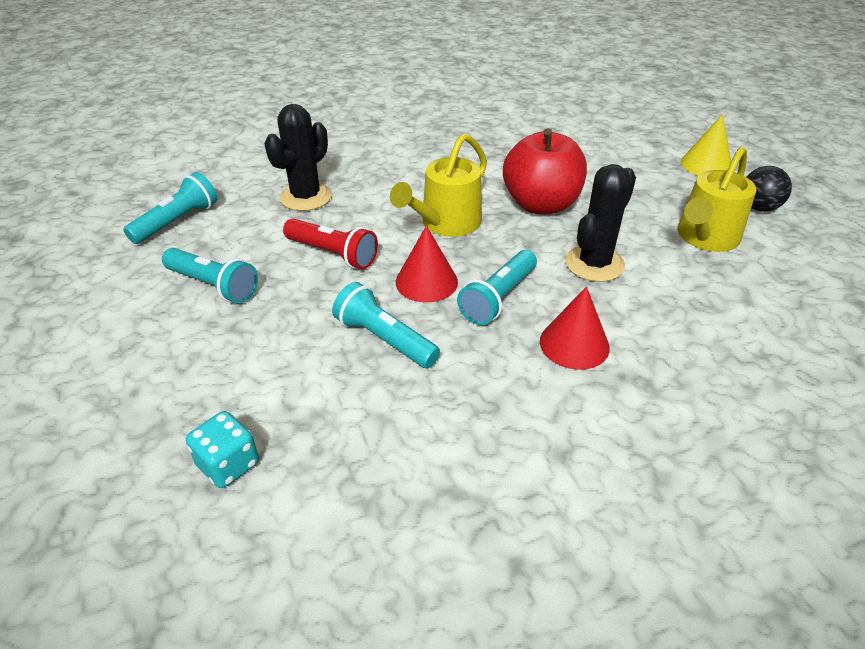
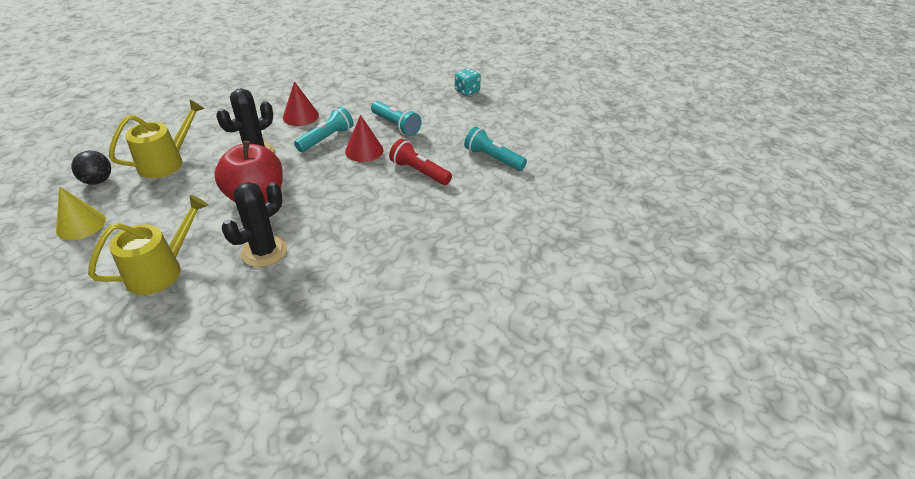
camera: 175 degrees left, 0 degrees up
turquoise flashlight [123,172,218,244] -> none
black cactus [264,104,332,211] -> black cactus moved to [222,182,287,267]
yellow watering can [390,134,487,237] -> yellow watering can moved to [88,195,208,295]

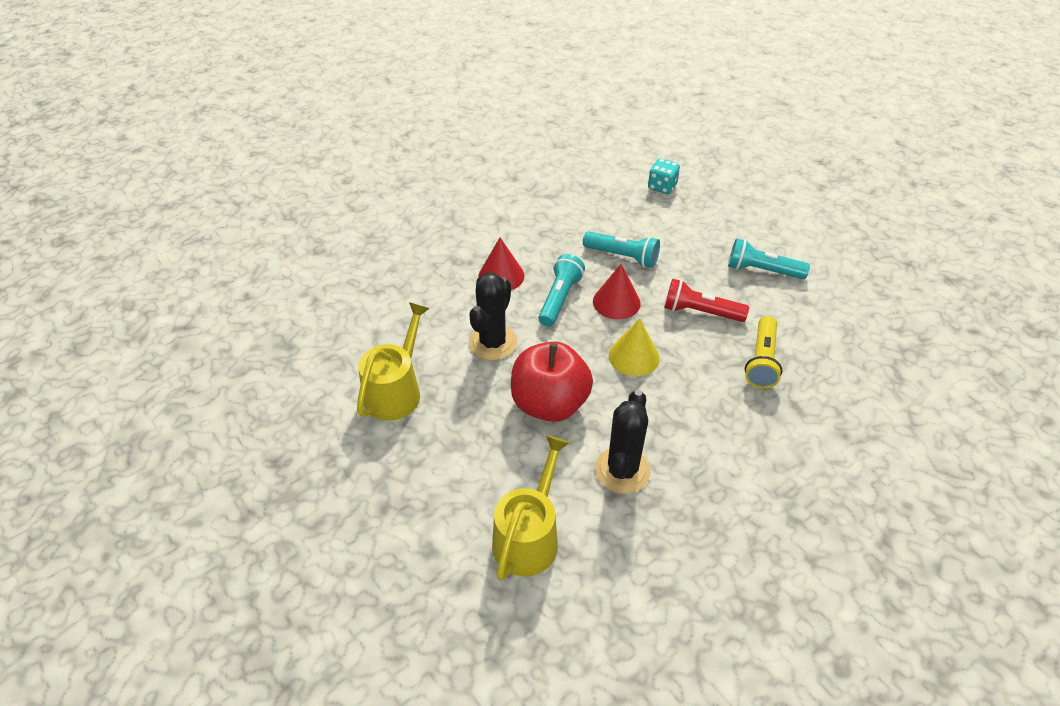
camera: 20 degrees left, 5 degrees up
yellow cone [56,186,106,240] -> yellow cone moved to [609,318,660,376]
black ball [71,151,111,185] -> none
none -> yellow flashlight [745,316,782,389]

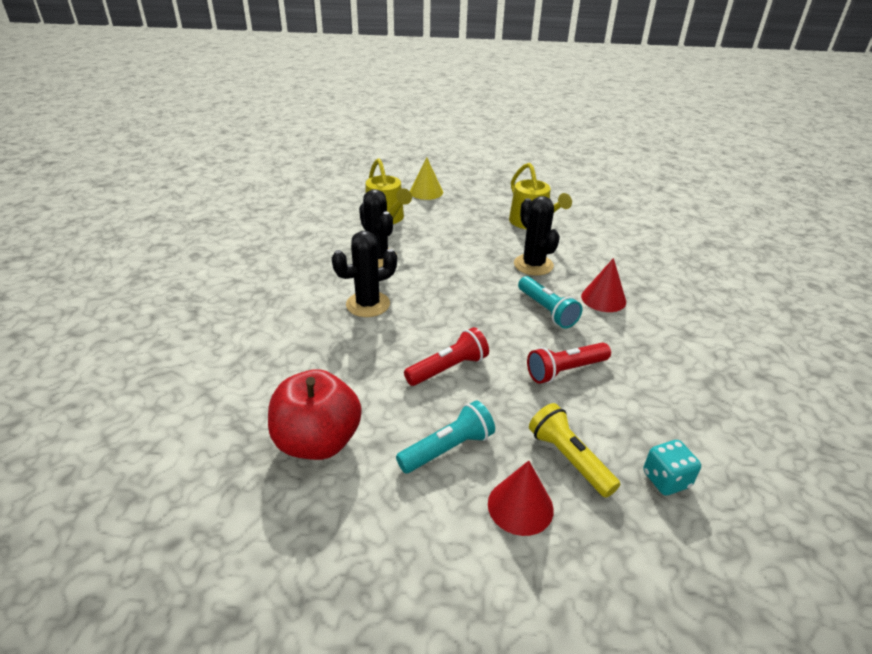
camera: 130 degrees right, 10 degrees down
red apple [511,341,593,422] -> red apple moved to [268,369,361,460]
turquoise flashlight [583,231,660,268] -> red flashlight [527,342,611,384]
red cone [593,264,641,319] -> red cone moved to [488,461,554,536]
yellow cone [609,318,660,376] -> yellow cone moved to [410,157,443,200]
yellow flashlight [745,316,782,389] -> yellow flashlight moved to [529,403,620,498]
none -> black cactus [332,231,397,317]

